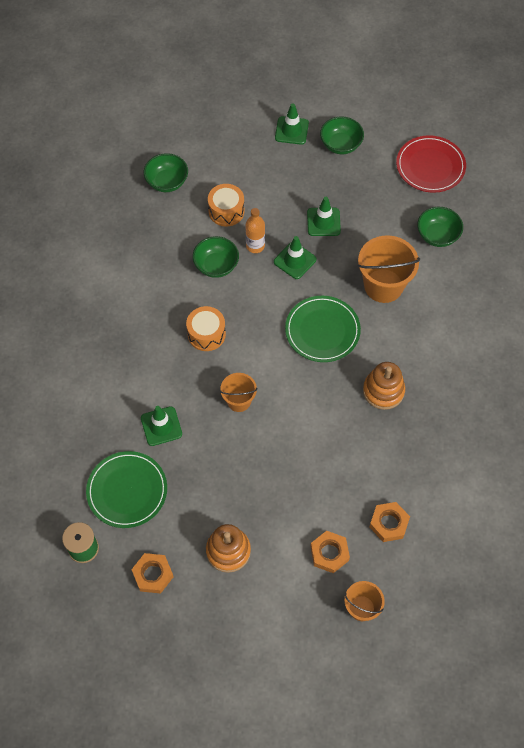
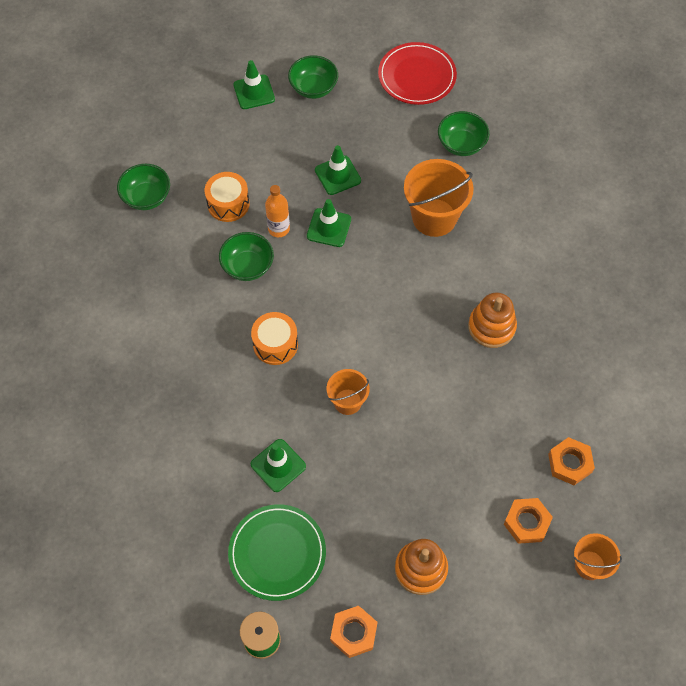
camera: 25 degrees left, 0 degrees up
green plate [285,296,361,362] -> none

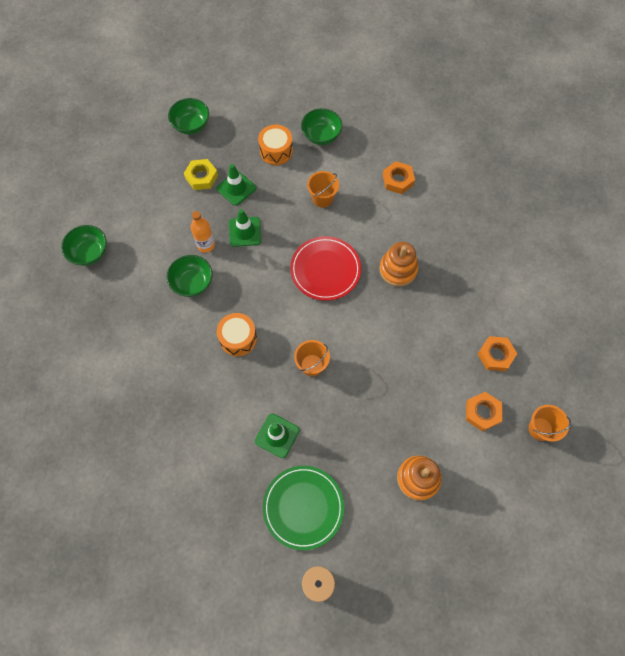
camera: 20 degrees left, 5 degrees up
orange drum [205,172,250,222] -> orange drum moved to [258,125,293,165]
green traffic cone [233,60,275,109] -> none
orange nut [330,606,378,658] -> orange nut moved to [383,161,415,194]
red plate [378,42,457,105] -> red plate moved to [290,236,361,301]
orange bucket [404,159,474,237] -> orange bucket [307,171,339,208], size x0.58
none -> yellow nut [184,159,218,190]

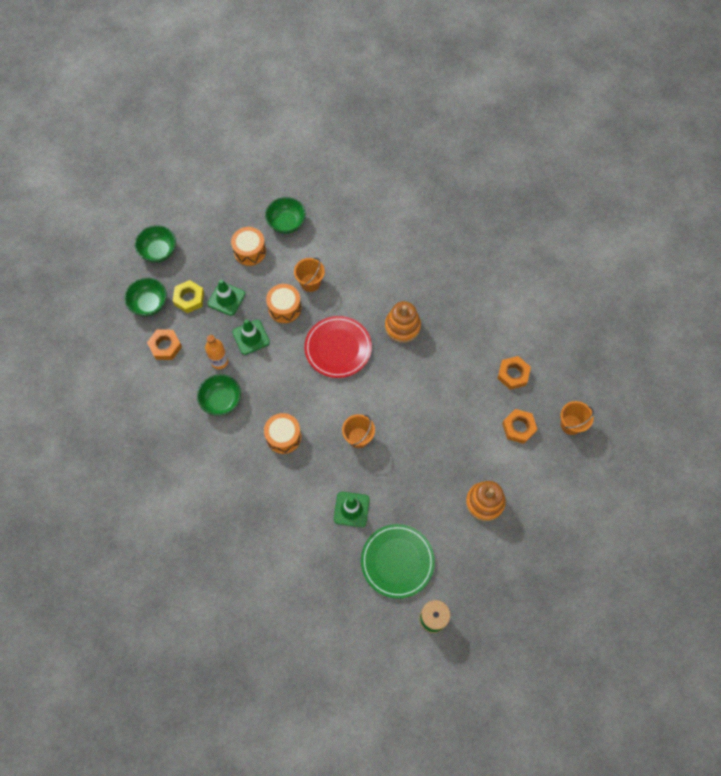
camera: 20 degrees left, 0 degrees up
green bowl [61,225,107,266] -> green bowl moved to [124,278,167,316]
orange nut [383,161,415,194] -> orange nut moved to [147,329,182,360]
none -> orange drum [266,284,301,323]

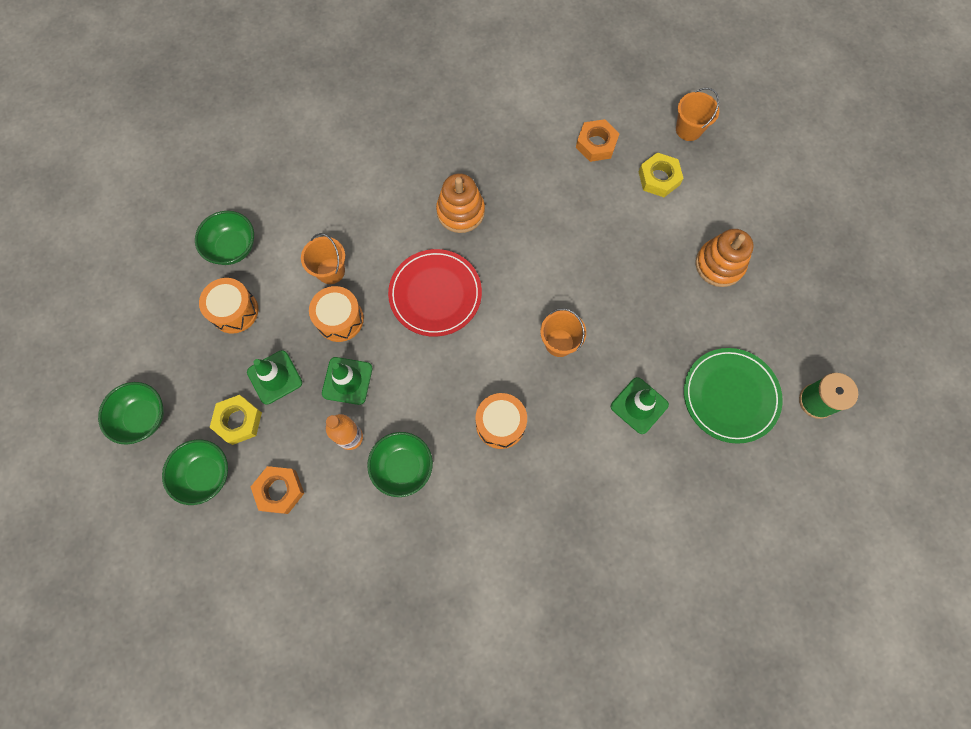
camera: 55 degrees left, 5 degrees up
orange nut [502,409,538,444] -> yellow nut [638,152,684,197]

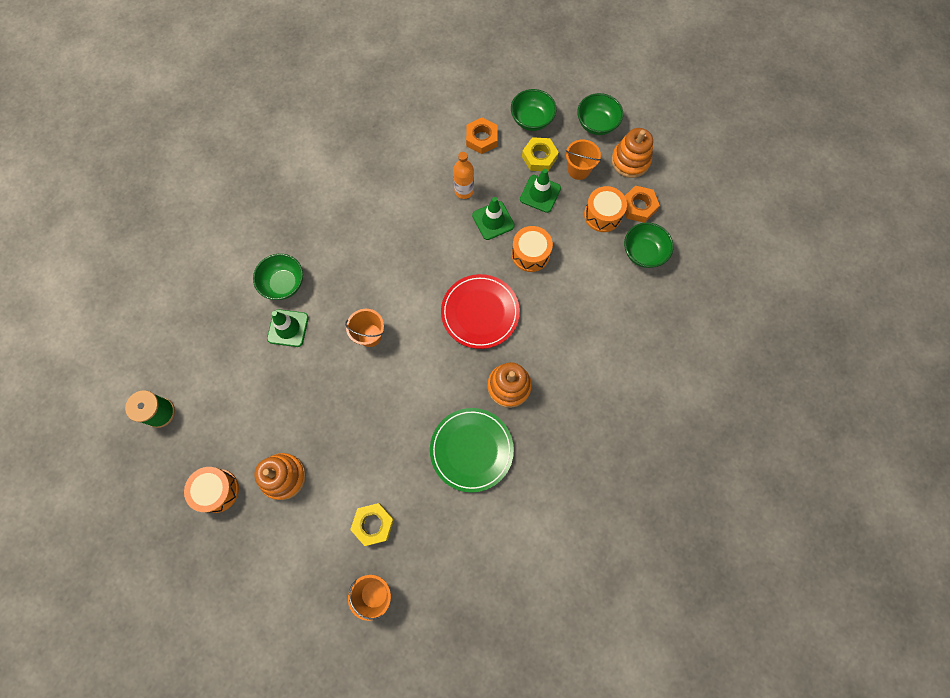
camera: 145 degrees right, 0 degrees up
orange bucket [301,233,345,284] -> orange bucket moved to [566,139,601,180]
green bowl [367,432,433,497] -> green bowl moved to [253,254,303,300]
orange drum [476,393,527,449] -> orange drum moved to [184,467,239,513]
orange nut [576,119,620,162] -> orange nut moved to [625,185,660,223]
green plate [684,348,783,444] -> green plate moved to [430,408,514,493]
none -> orange stacking toy [611,128,653,178]

